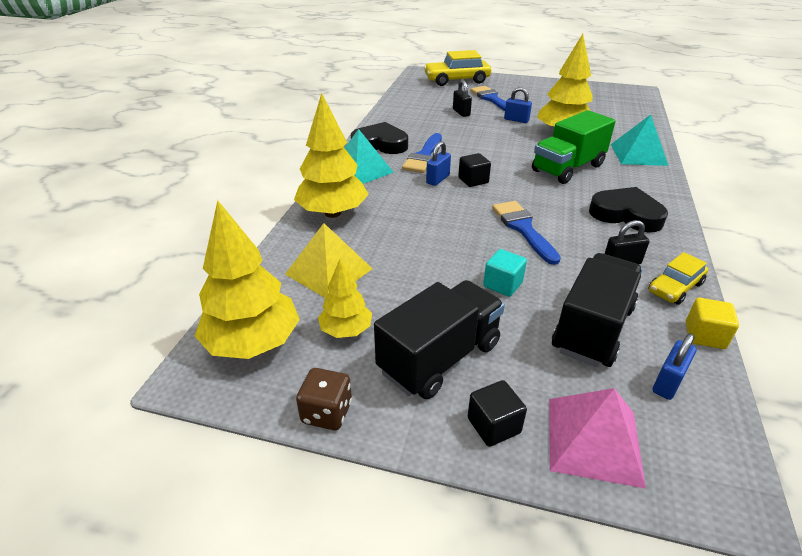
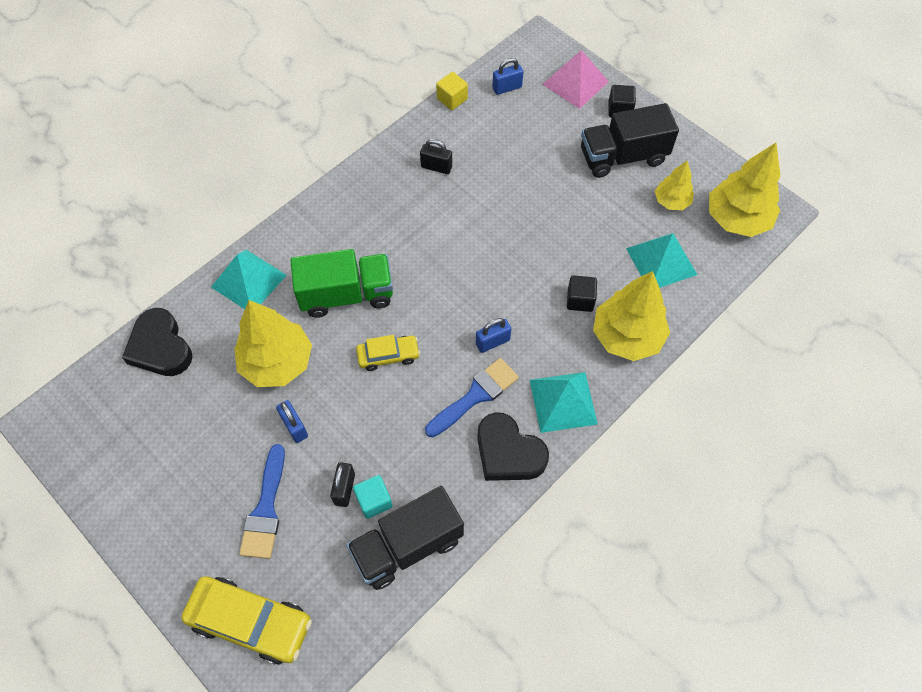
camera: 150 degrees left, 25 degrees up
yellow pyramid [285,223,373,298] -> turquoise pyramid [626,233,697,288]
brown dice [296,368,352,430] -> none
black cube [458,153,491,187] -> black cube moved to [567,275,597,312]
turquoise cube [483,249,527,297] -> turquoise cube moved to [353,475,392,519]
blue brush [492,201,561,265] -> none
black truck [552,253,643,367] -> black truck moved to [346,486,464,590]
black heart [589,187,668,233] -> black heart moved to [122,308,193,376]
yellow car [649,252,708,305] -> yellow car moved to [356,335,420,371]

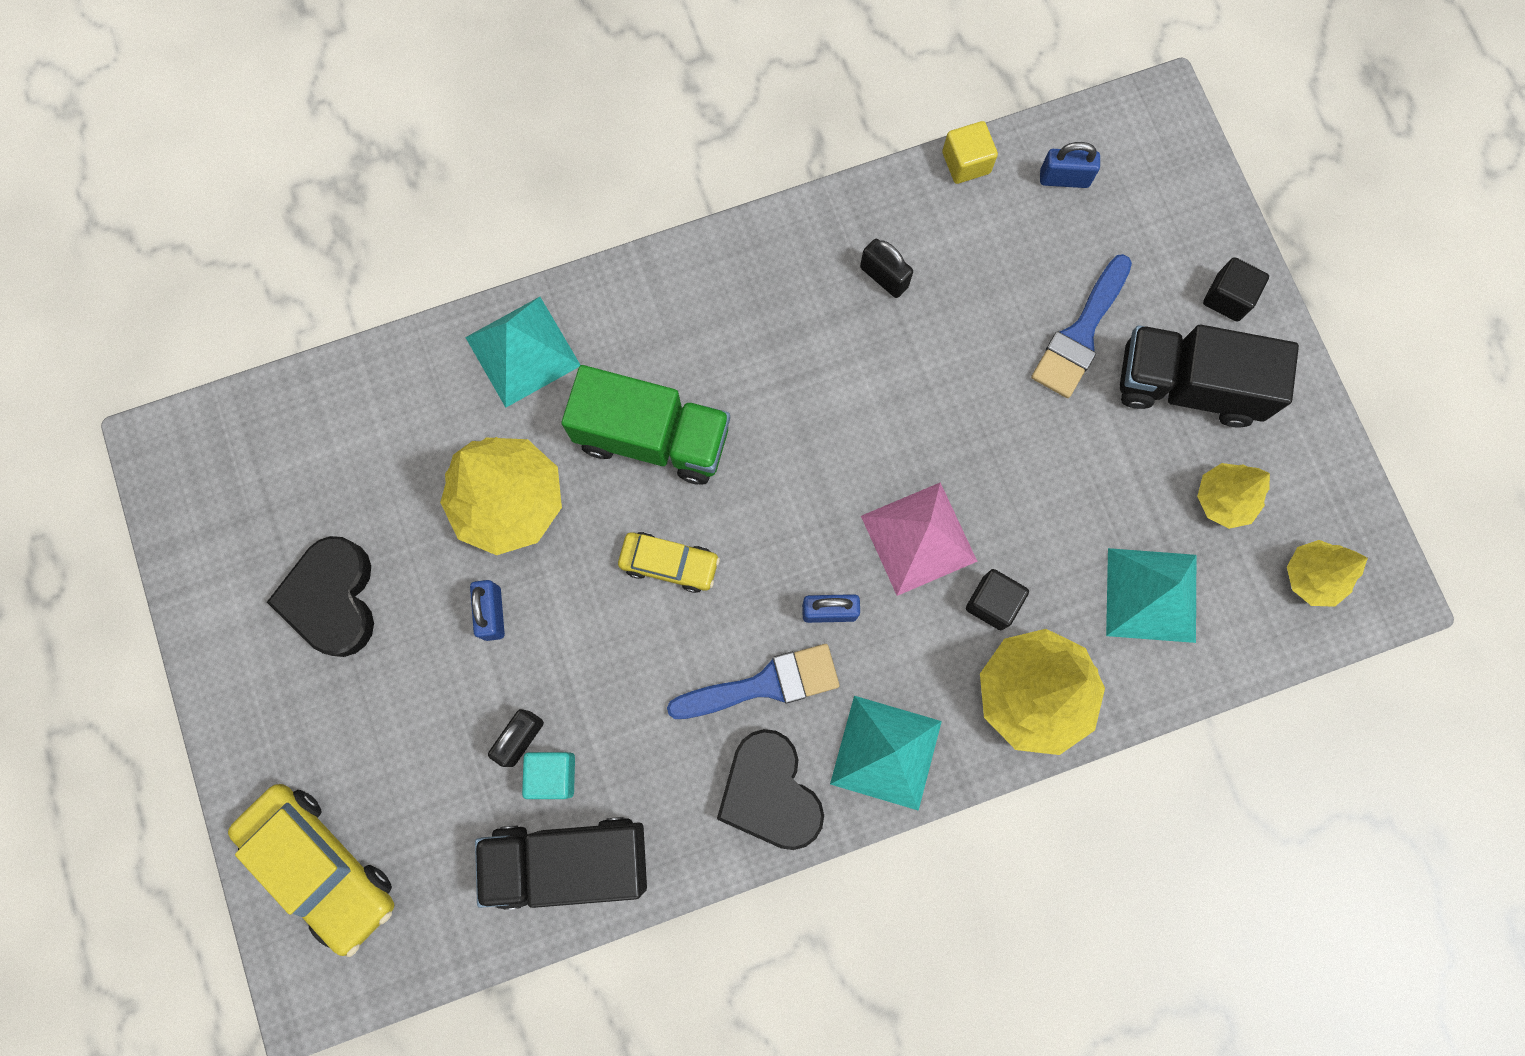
camera: 25 degrees right, 15 degrees up
black heart [122,308,193,376] -> black heart moved to [267,536,374,657]
blue brush [239,444,285,559] -> blue brush moved to [1031,254,1132,398]
pink pyramid [542,50,609,109] -> pink pyramid moved to [861,482,978,596]
yellow tree [709,143,781,237] -> yellow tree [1287,540,1368,607], size x0.56

